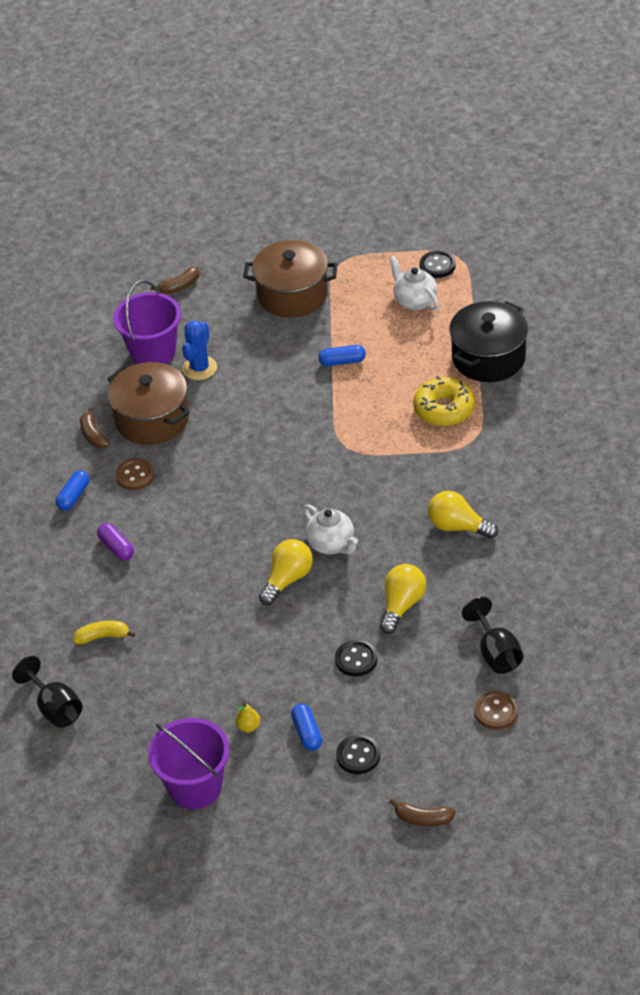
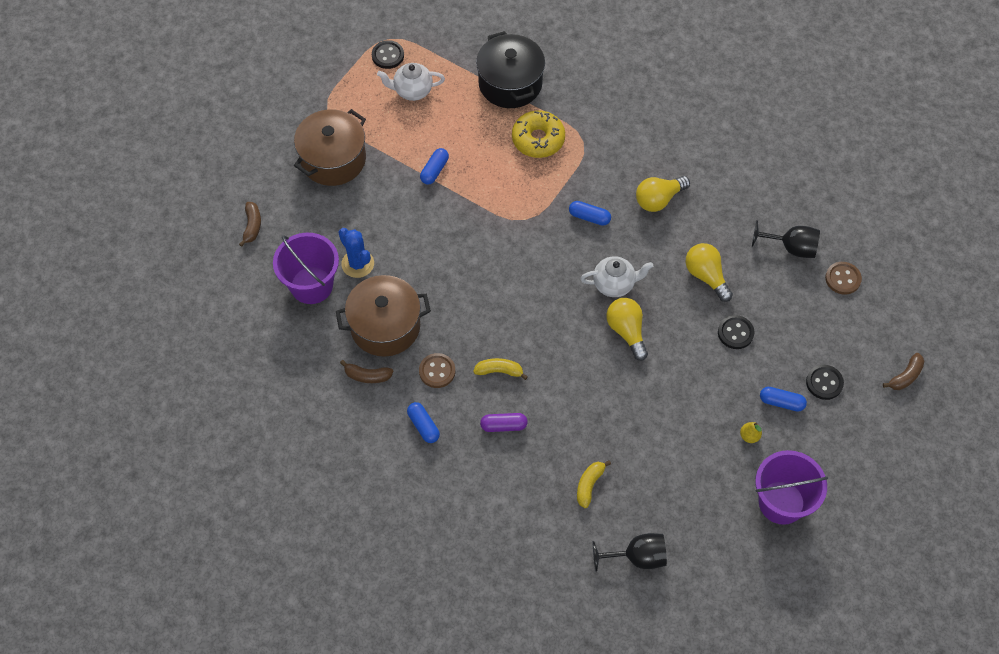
camera: 60 degrees left, 15 degrees up
none -> yellow banana [473,358,528,380]
none -> blue capsule [569,201,611,226]

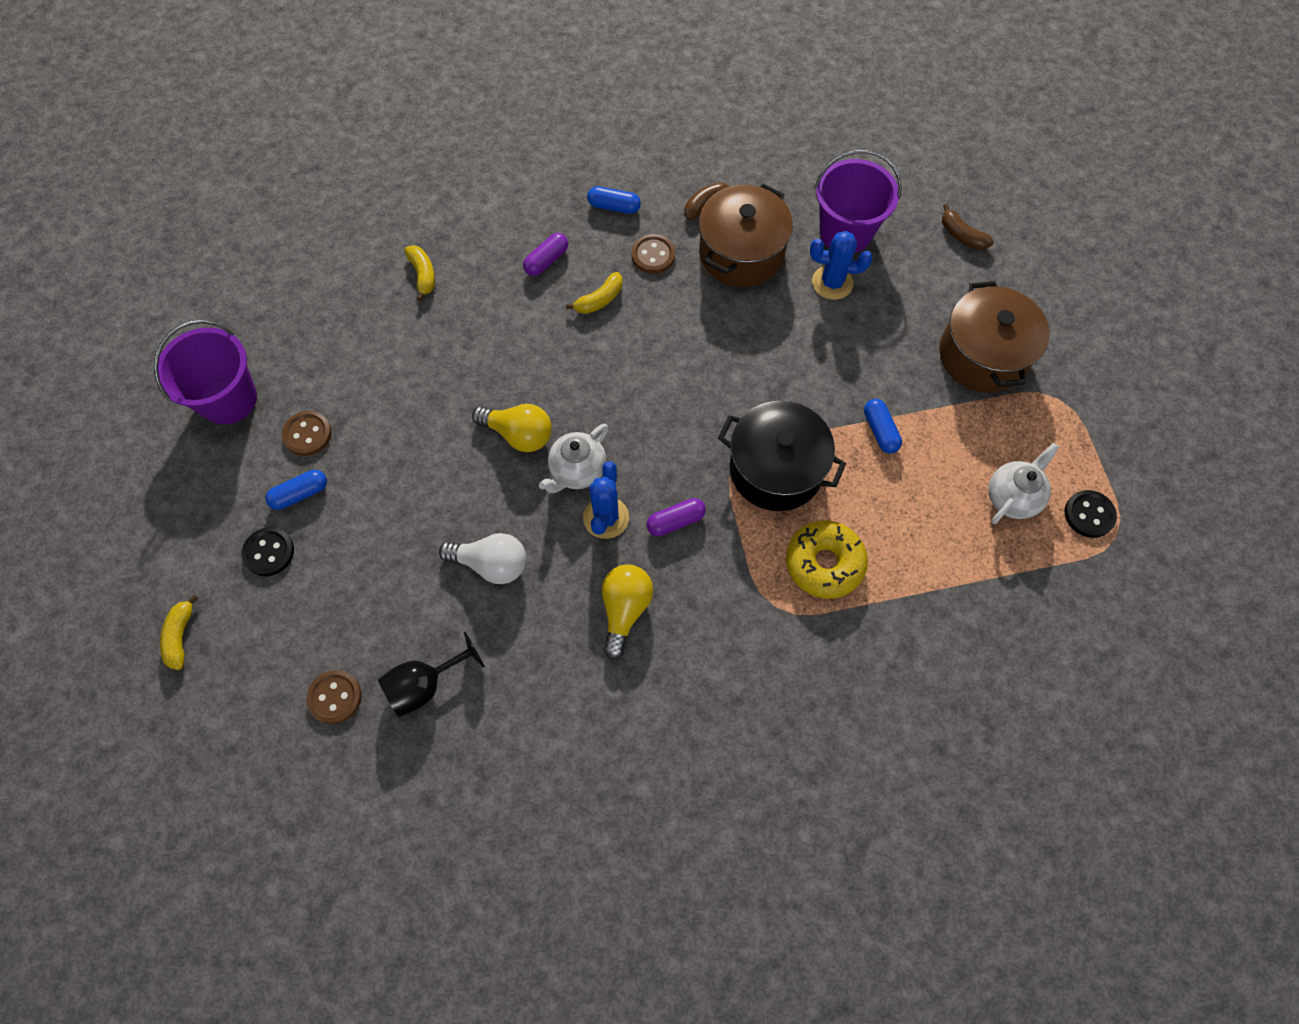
camera: 135 degrees right, 5 degrees up
black pot [476,31,545,108] -> black pot moved to [718,401,846,511]
blue capsule [569,201,611,226] -> purple capsule [646,498,706,536]
black goblet [593,533,667,572] -> none
yellow light bulb [686,243,733,302] -> white light bulb [439,533,526,584]
black button [718,315,754,349] -> none
yellow pear [740,422,762,443] -> brown button [282,411,332,456]
brown banana [883,353,924,390] -> yellow banana [160,595,198,670]
none -> blue cactus [583,461,629,539]

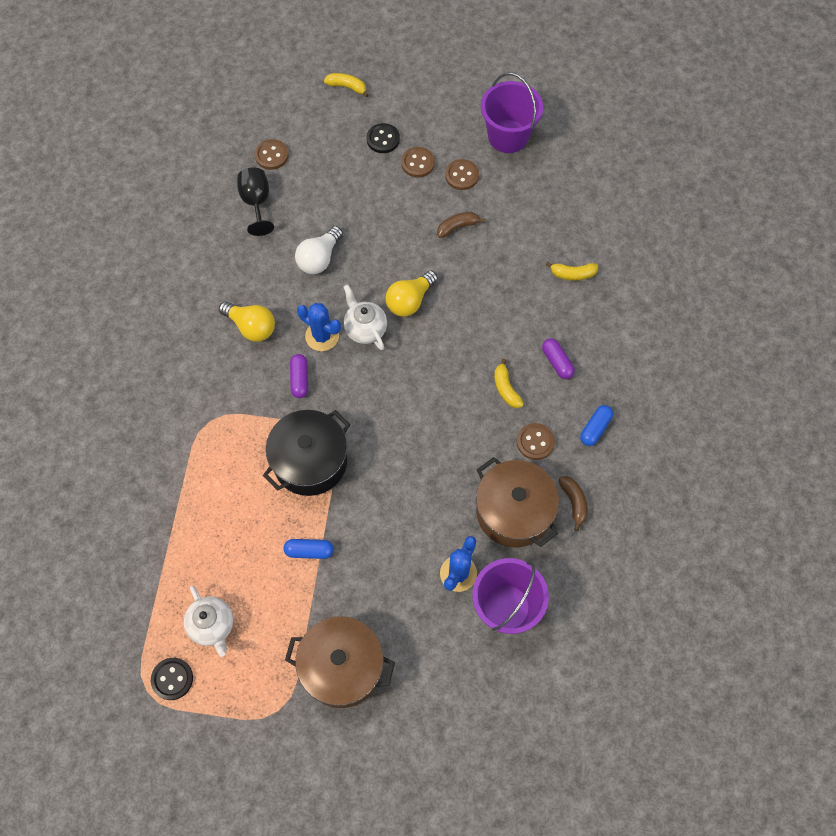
camera: 110 degrees right, 0 degrees up
blue capsule [266,470,327,510] -> brown button [401,147,435,178]
yellow donut [786,521,868,599] -> none
brown banana [942,204,994,250] -> brown banana moved to [437,212,486,238]

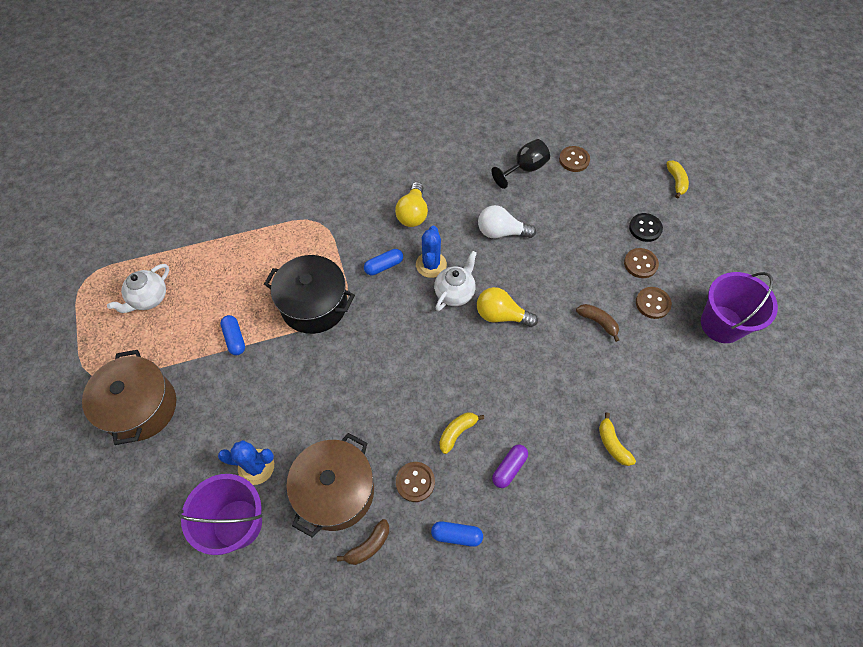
camera: 65 degrees right, 5 degrees down
black button [151,658,193,700] -> none
purple capsule [290,354,308,398] -> blue capsule [364,249,403,275]

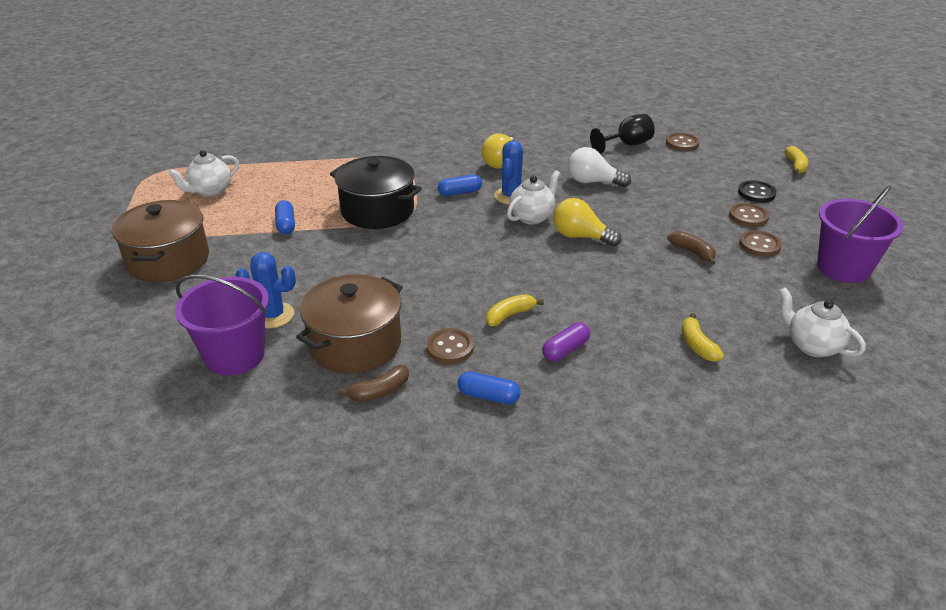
camera: 10 degrees right, 25 degrees down
none -> white teapot [779,288,866,357]

